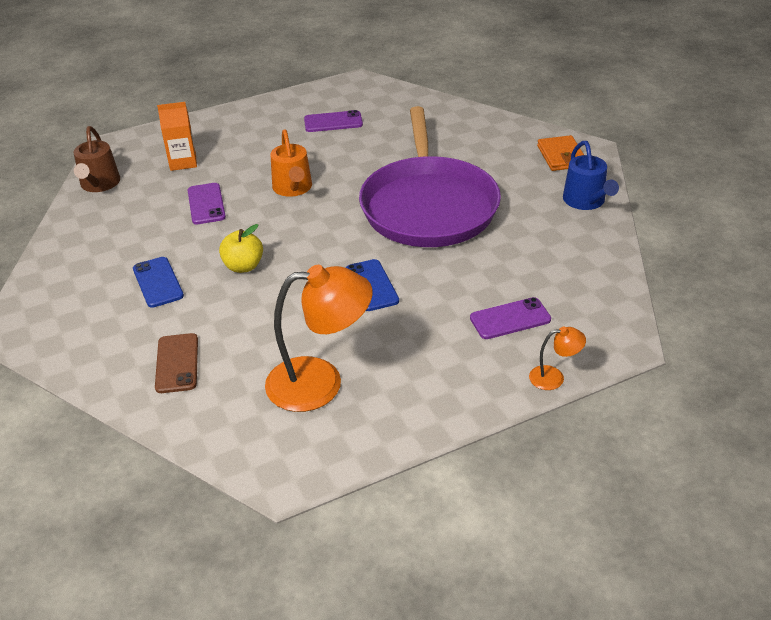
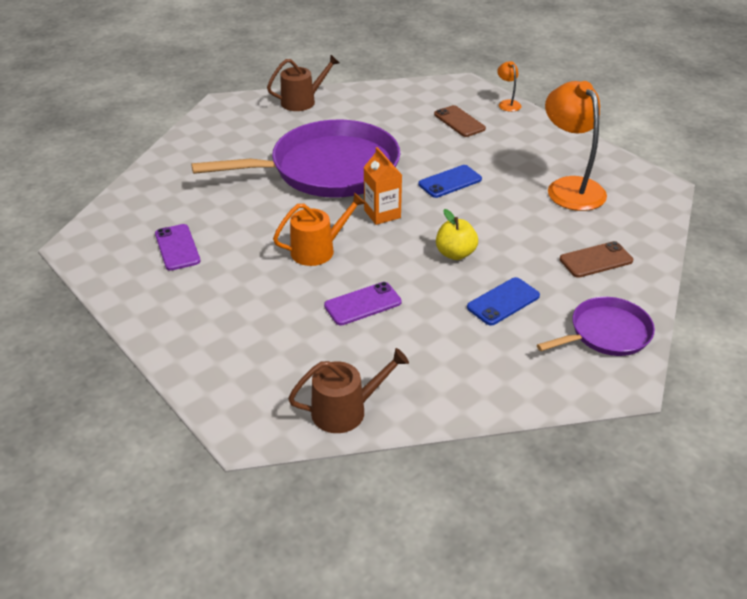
camera: 105 degrees left, 0 degrees up
orange carton [157,102,197,171] -> orange carton moved to [363,147,402,225]
purple phone [470,297,551,339] -> brown phone [434,105,486,137]
orange wallet [537,135,584,171] -> none
blue watering can [563,141,619,210] -> brown watering can [267,55,339,111]
none -> purple pan [537,297,655,356]

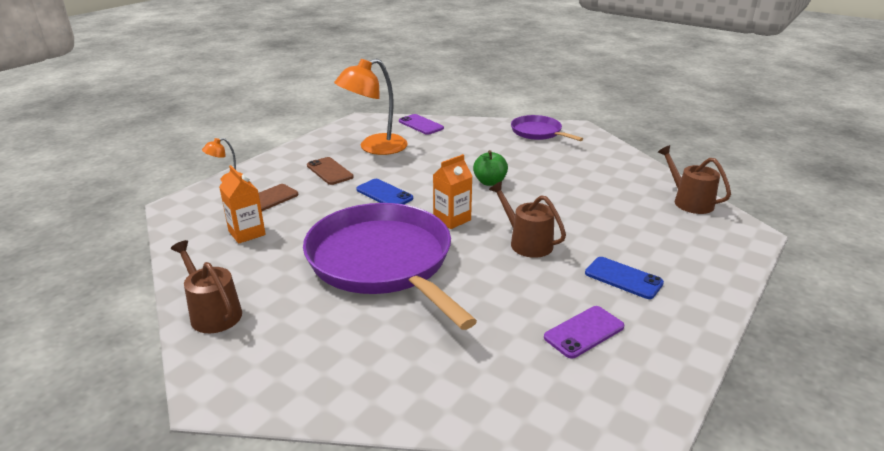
camera: 105 degrees left, 10 degrees down
orange watering can [273,193,366,266] -> brown watering can [489,181,566,258]
purple phone [324,282,402,326] -> purple phone moved to [399,114,444,135]
yellow apple [436,209,478,260] -> green apple [473,150,508,186]
blue phone [467,277,540,326] -> blue phone moved to [585,257,664,299]
brown phone [560,241,633,278] -> brown phone moved to [307,157,354,185]
none -> orange carton [219,165,266,244]

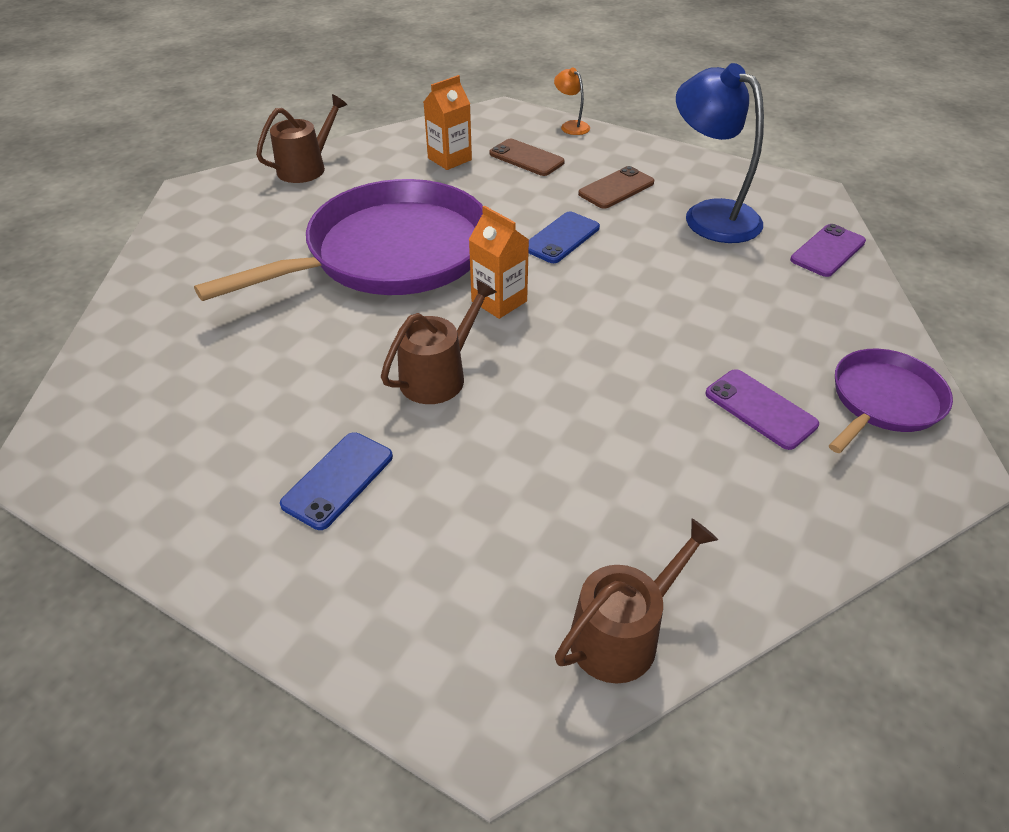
camera: 85 degrees right, 15 degrees up
orange lamp [334,58,408,155] -> blue lamp [676,63,764,243]
green apple [473,150,508,186] -> none
purple phone [544,306,624,359] -> purple phone moved to [706,369,819,450]

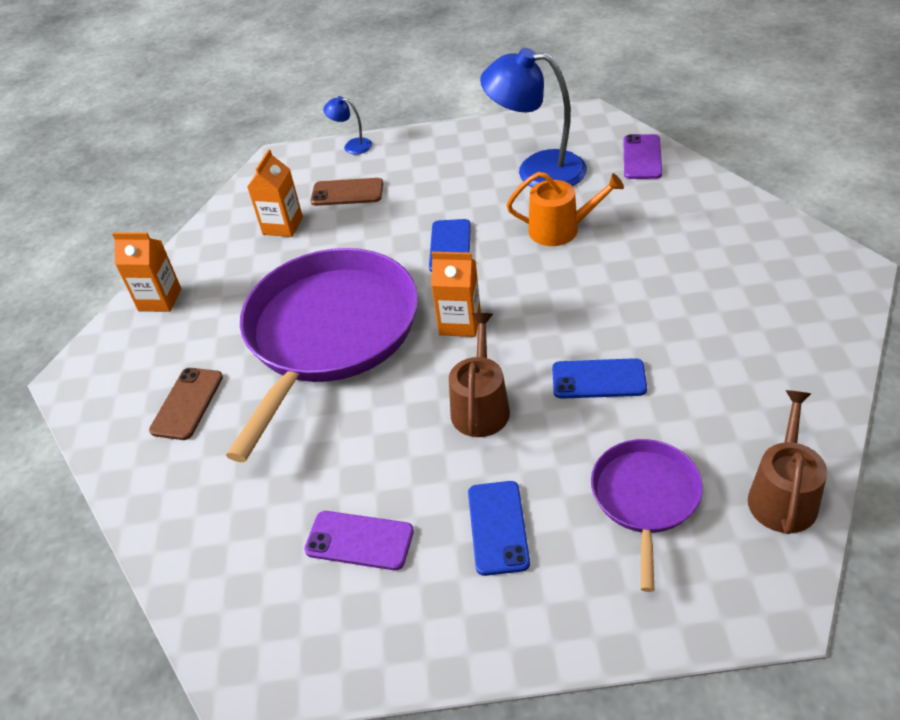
camera: 30 degrees left, 0 degrees up
brown watering can [256,94,347,183] -> orange carton [112,233,181,312]
orange lamp [554,68,590,135] -> blue lamp [323,96,372,154]
brown phone [578,166,654,209] -> brown phone moved to [149,368,223,440]
purple phone [706,369,819,450] -> purple phone moved to [304,511,414,570]
purple pan [829,349,953,453] -> purple pan moved to [591,439,703,592]
none -> orange watering can [507,172,624,246]
none -> blue phone [552,358,647,399]

